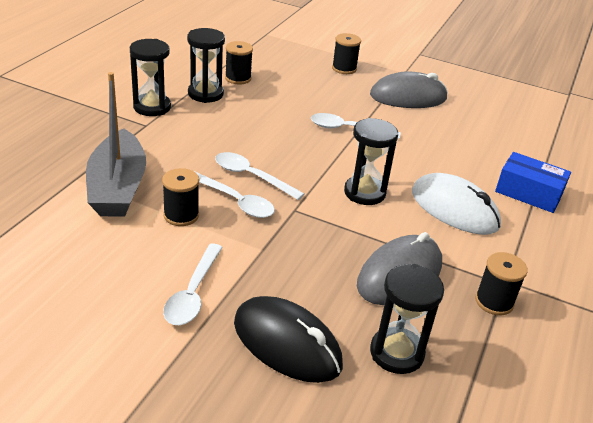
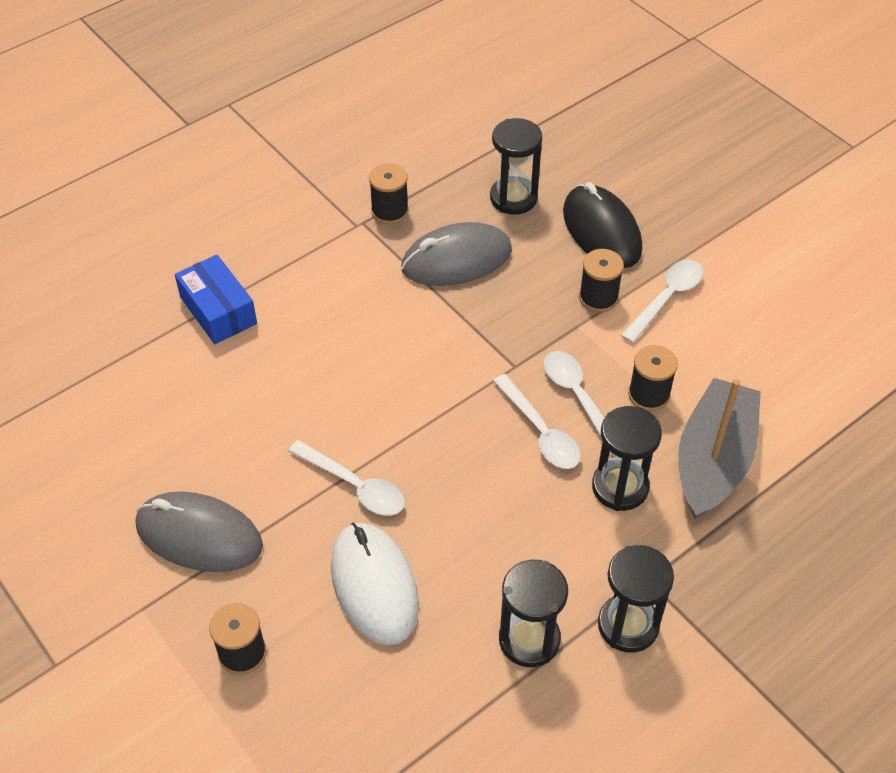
camera: 150 degrees left, 15 degrees up
black spool [225,41,253,84] -> black spool moved to [579,249,624,312]
black hourglass [344,118,398,205] -> black hourglass moved to [592,406,662,511]
white mouse [412,173,501,235] -> white mouse moved to [331,522,419,645]

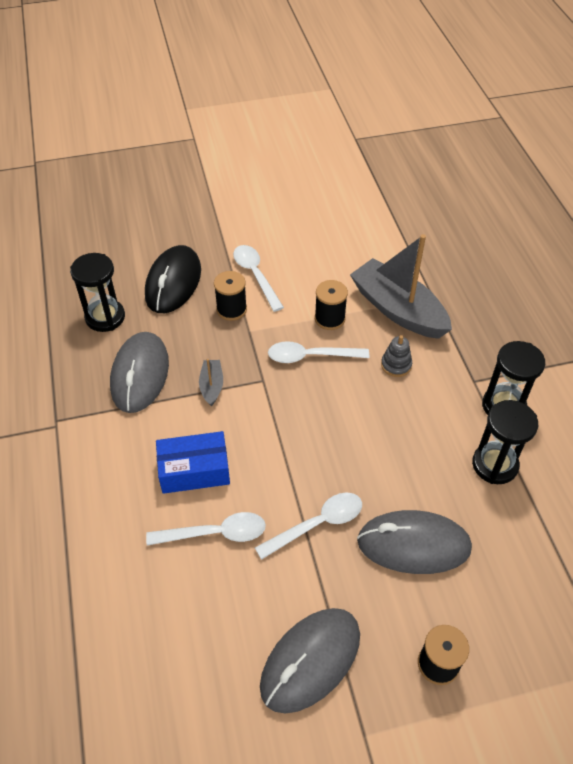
camera: 65 degrees left, 0 degrees up
blue box [175,255,257,344] -> blue box moved to [156,431,230,494]
white mouse [331,522,419,645] -> grey mouse [357,510,472,574]
black spool [369,163,409,224] -> none
white spoon [493,374,581,469] -> white spoon moved to [146,512,266,546]
black mouse [563,182,642,268] -> black mouse turned 75 degrees counterclockwise [145,245,201,313]
black hourglass [592,406,662,511] -> grey stacking toy [381,335,412,377]
none -> grey boat [199,359,223,406]

